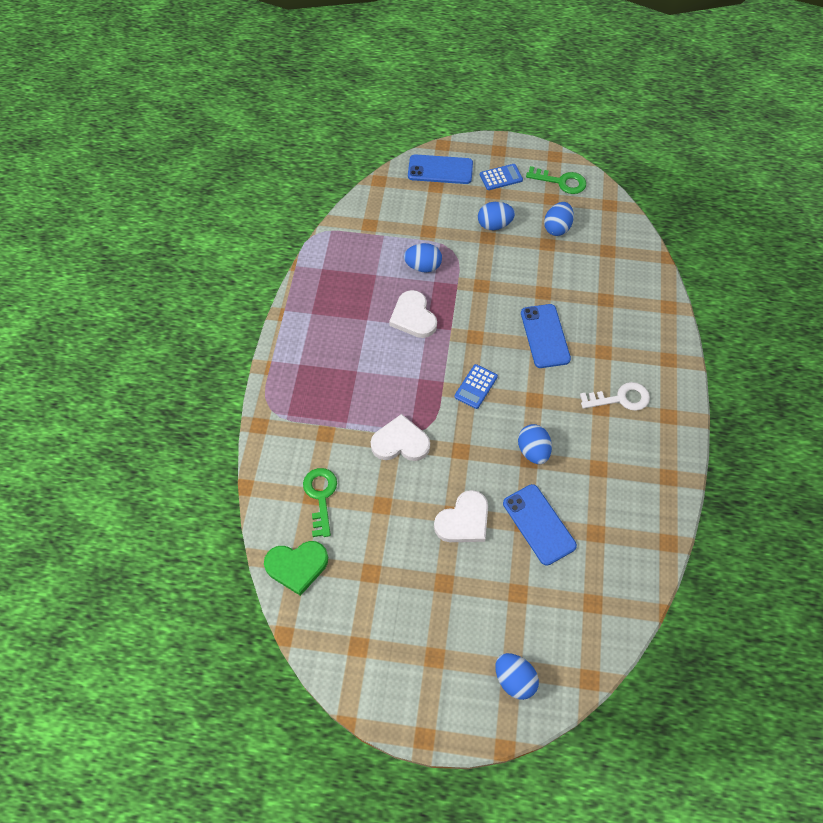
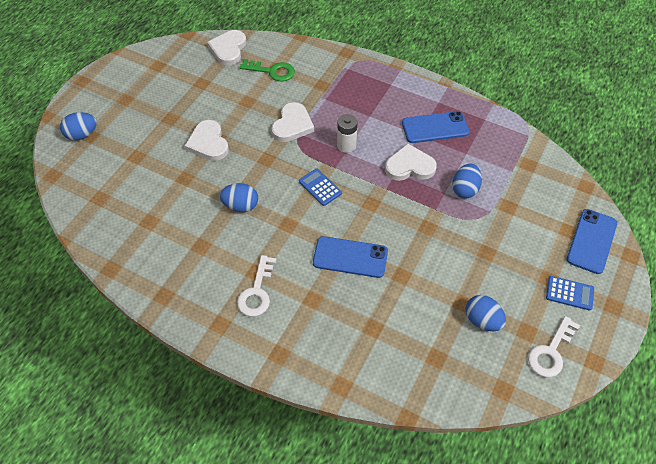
camera: 110 degrees right, 5 degrees down
green heart [264,541,328,596] -> white heart [207,30,246,65]
blue egg [478,202,515,230] -> none
blue calculator [480,164,523,190] -> blue calculator turned 75 degrees counterclockwise [546,276,594,310]
blue phone [503,484,577,566] -> blue phone moved to [402,111,469,143]
green key [526,166,586,194] -> white key [528,316,580,377]
none -> white battery [337,114,358,153]

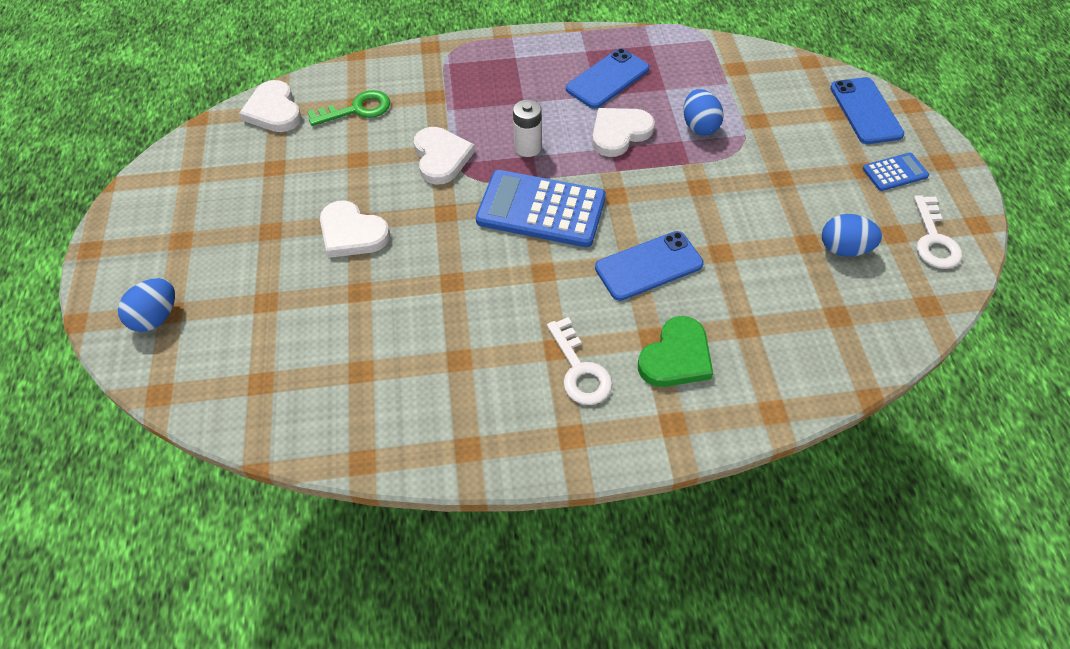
camera: 35 degrees left, 0 degrees up
blue egg [220,183,258,212] -> none
blue calculator [299,169,342,206] -> blue calculator [476,170,606,247], size x2.03
none -> green heart [638,316,713,387]

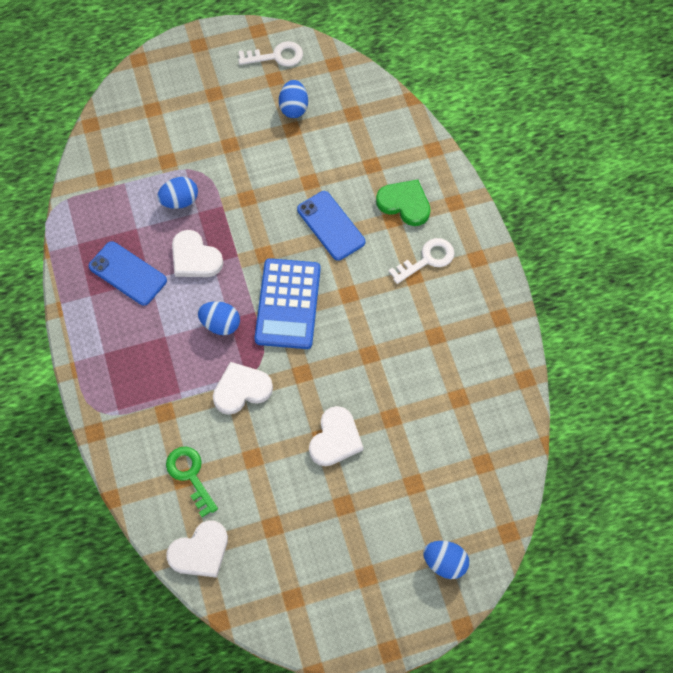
camera: 100 degrees left, 10 degrees up
white battery [513,99,542,157] -> blue egg [198,301,240,335]
blue phone [830,77,905,144] -> none
blue calculator [863,153,929,191] -> none

